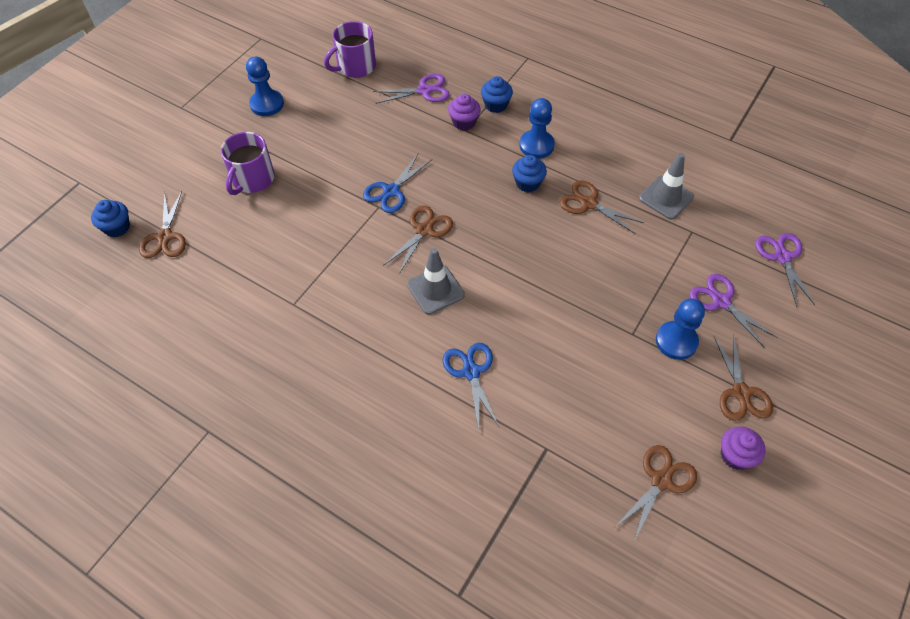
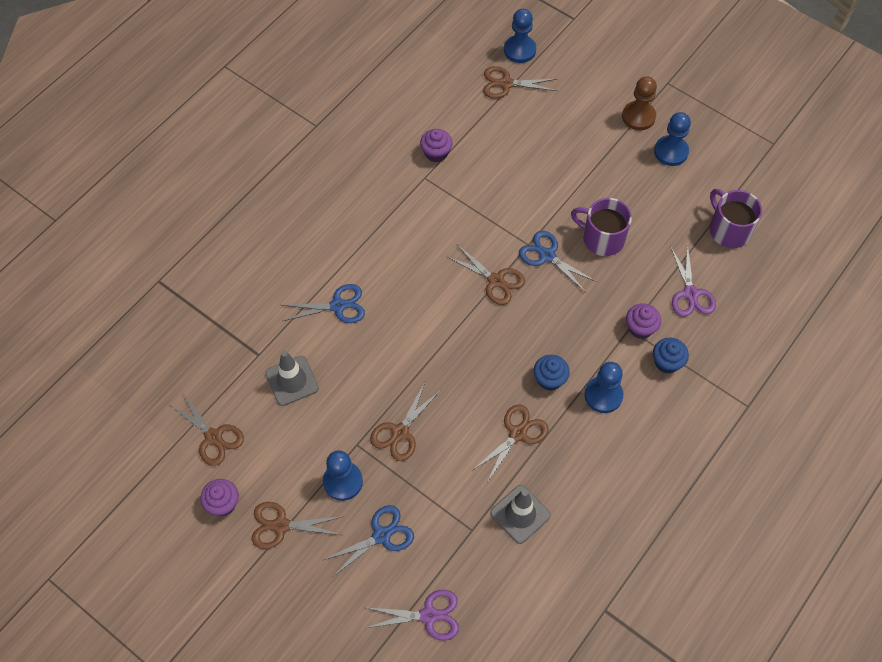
camera: 95 degrees right, 5 degrees up
blue cupcake [91,200,130,237] -> blue pawn [504,9,536,63]
purple mug [221,132,275,195] -> purple mug moved to [571,198,632,256]
grey traffic cone [407,248,465,315] -> grey traffic cone moved to [265,351,319,406]
purple scissors [689,274,778,348] -> blue scissors [324,505,414,577]
none -> brown scissors [370,383,441,461]
none -> purple cupcake [420,129,453,162]
none -> brown pawn [622,76,657,131]

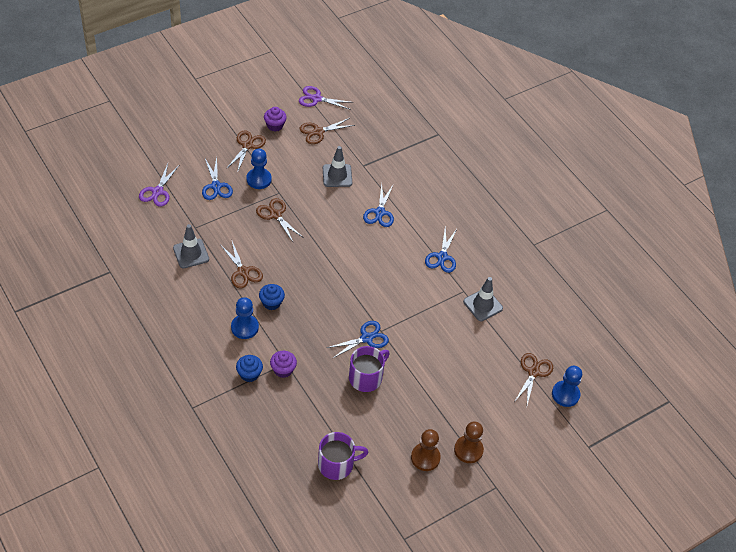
camera: 105 degrees right, 10 degrees down
purple cupcake [420,129,453,162] -> grey traffic cone [463,277,503,321]
brown scissors [446,245,525,305] -> none
blue pawn [654,112,691,166] -> brown pawn [411,429,441,471]
purple scissors [670,244,716,317] -> purple scissors moved to [299,86,354,110]
none -> blue scissors [425,227,457,273]

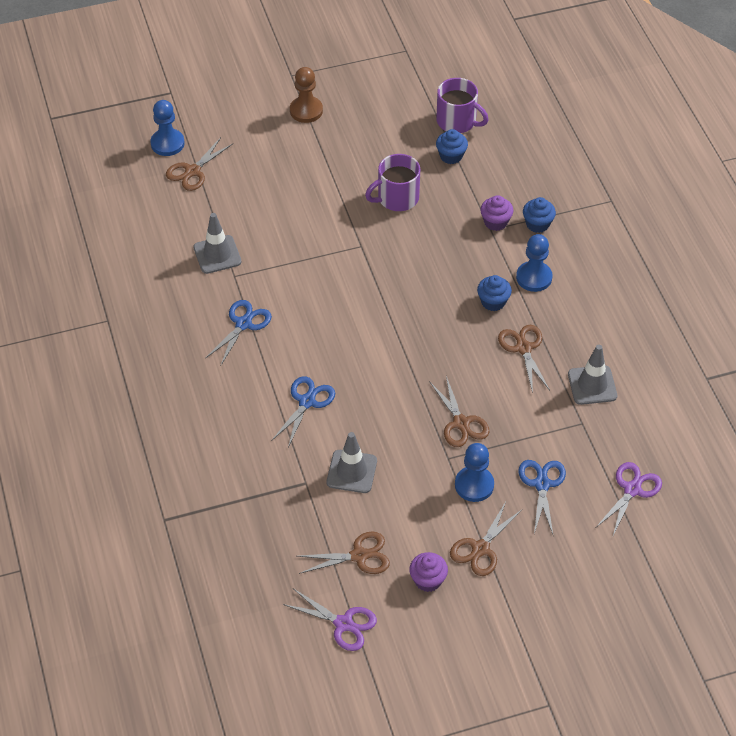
camera: 160 degrees left, 0 degrees up
purple mug [318,432,368,480] -> purple mug turned 150 degrees counterclockwise [436,78,488,133]
blue scissors [327,321,389,359] -> none
brown pawn [411,429,441,471] -> none
none -> blue cupcake [436,129,468,164]

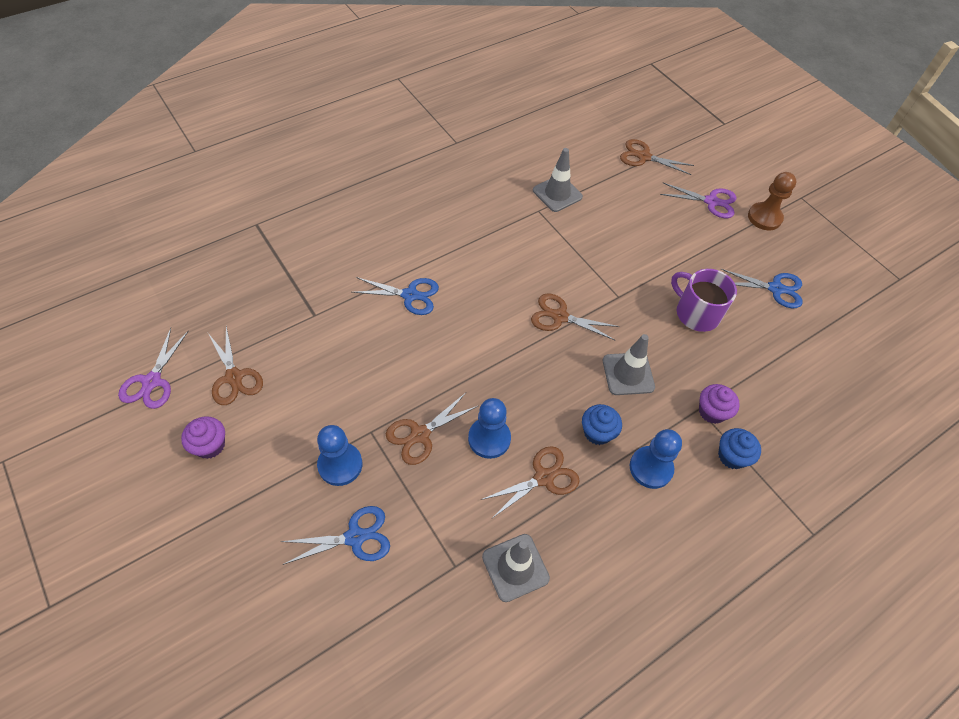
camera: 70 degrees right, 5 degrees up
blue pawn [150,100,184,156] -> blue pawn moved to [468,398,511,459]
blue scissors [205,300,272,367] -> blue scissors moved to [721,269,802,308]
grey traffic cone [327,432,377,493] -> grey traffic cone moved to [603,334,655,395]
purple mug [436,78,488,133] -> none
blue cupcake [436,129,468,164] -> none
brown scissors [450,502,523,576] -> brown scissors moved to [531,294,619,340]
purple scissors [596,462,662,538] -> purple scissors moved to [660,183,737,218]

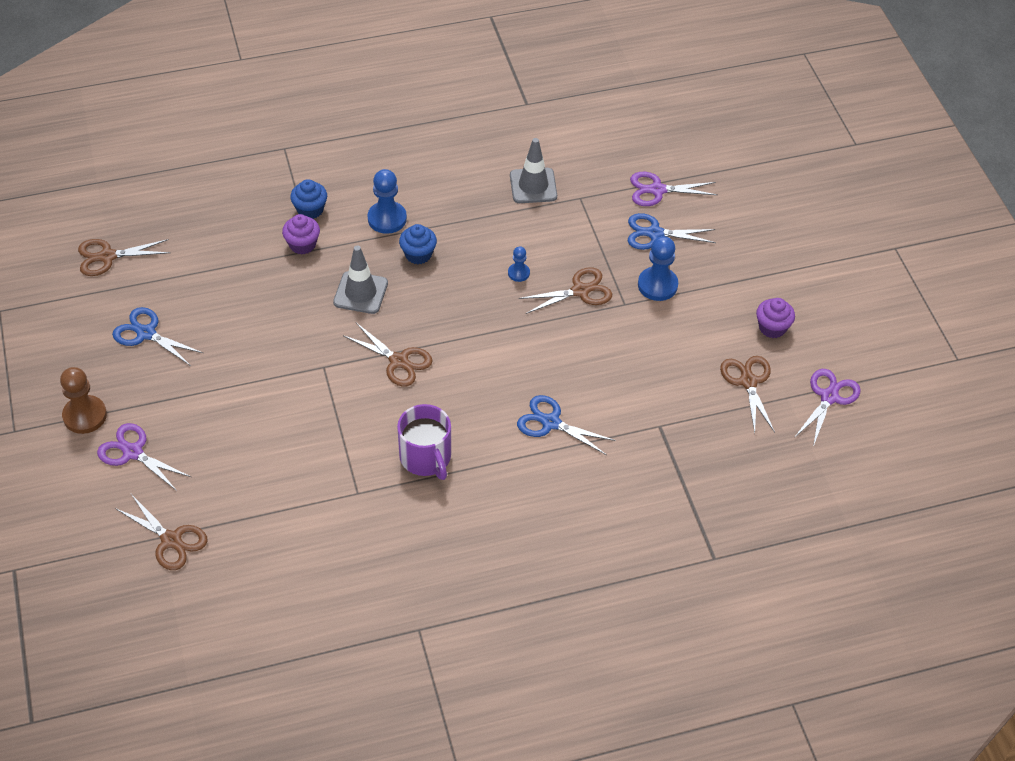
camera: 160 degrees left, 5 degrees down
blue pawn [468,398,511,459] -> blue pawn [508,246,530,282], size x0.55
brown scissors [481,446,579,519] -> brown scissors moved to [78,239,170,276]
grey traffic cone [533,148,583,212] -> none
purple mug [671,269,737,332] -> purple mug moved to [397,404,451,480]
none -> purple scissors [630,172,717,206]

